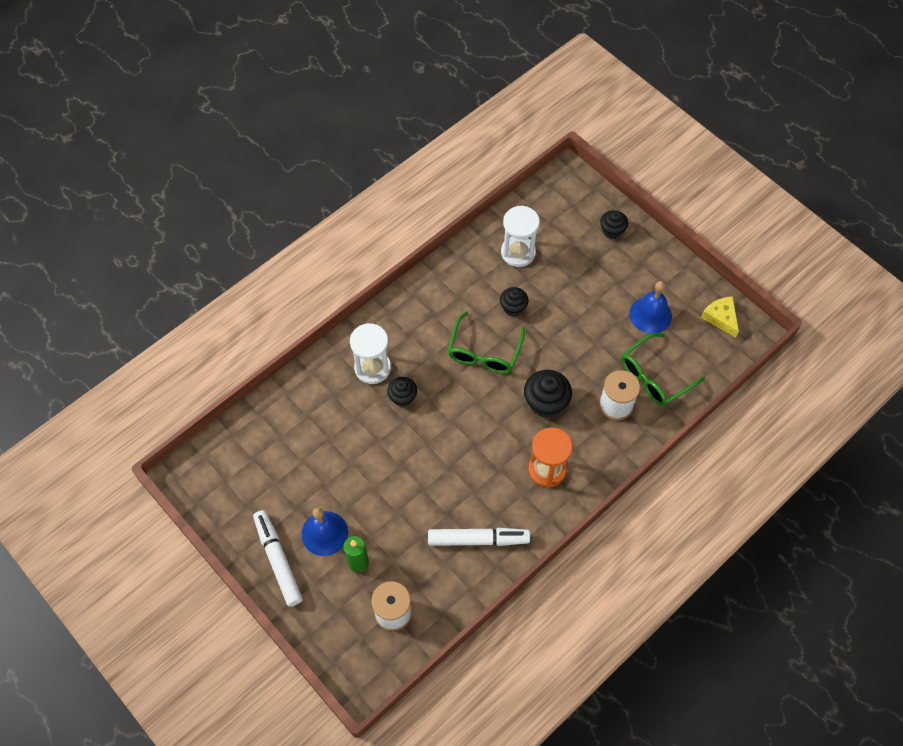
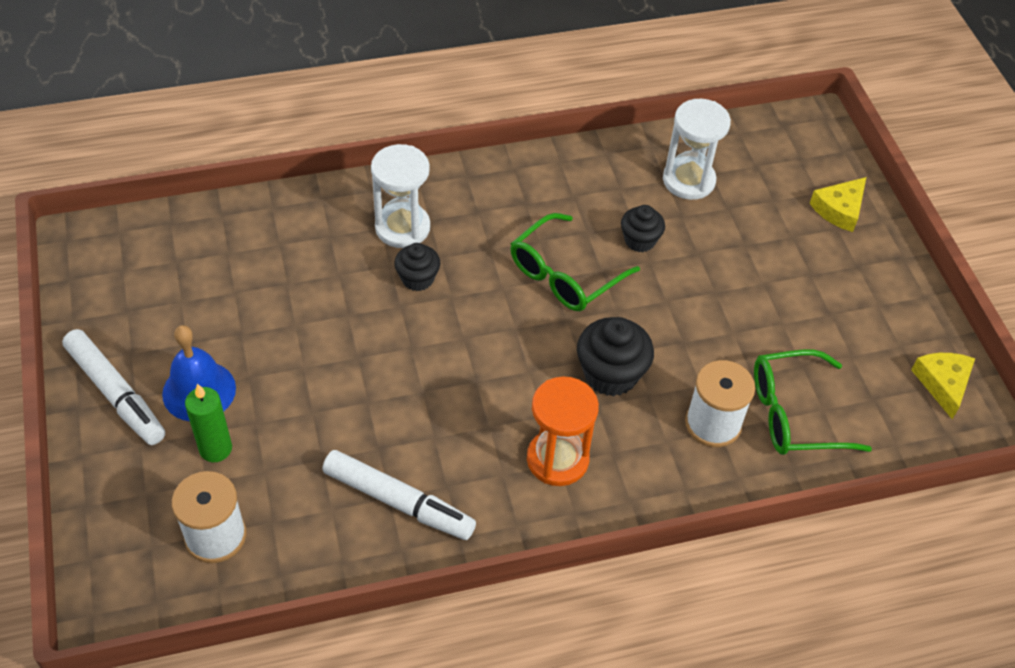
camera: 25 degrees right, 10 degrees down
white marker [253,510,303,607] -> white marker turned 135 degrees clockwise [62,329,165,445]
black cupcake [600,210,628,239] -> yellow cheese [809,177,866,232]
blue bell [630,281,672,334] -> none

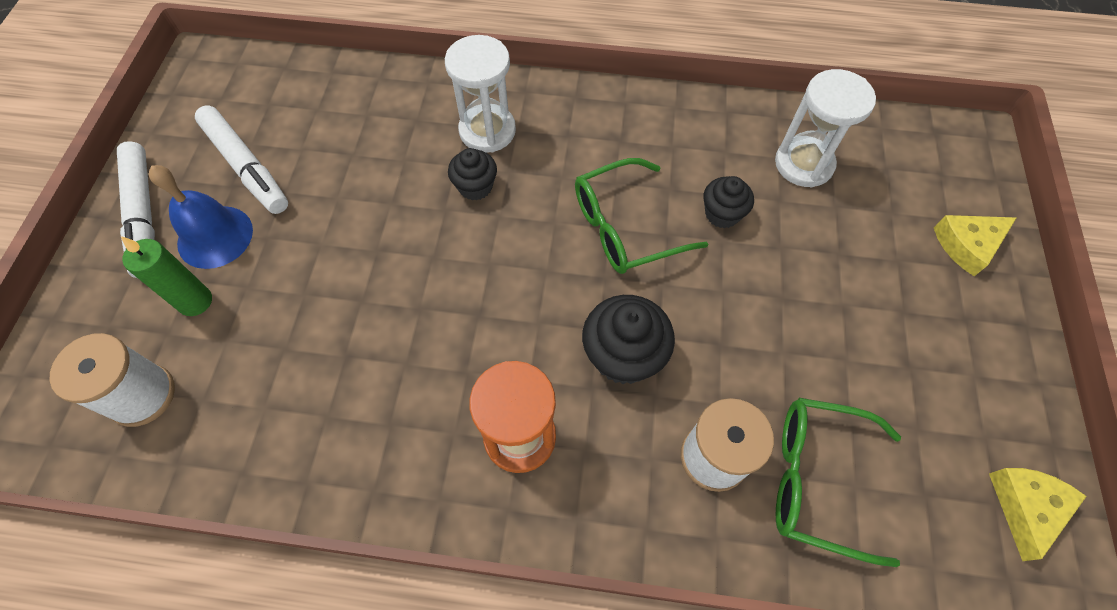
camera: 25 degrees right, 10 degrees up
white marker [322,450,476,540] -> white marker moved to [195,106,288,214]

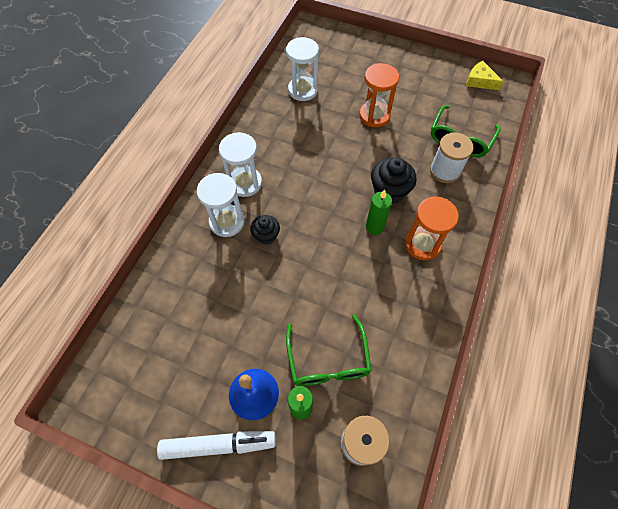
camera: 75 degrees left, 0 degrees up
white marker [195,106,288,214] -> none
green glasses [575,158,708,274] -> green glasses moved to [286,314,372,386]
black cupcake [704,176,754,228] -> none
yellow cheese [934,215,1016,276] -> none
none -> white hourglass [219,132,262,197]
none -> orange hourglass [359,63,399,127]
none -> green candle [366,190,392,235]

